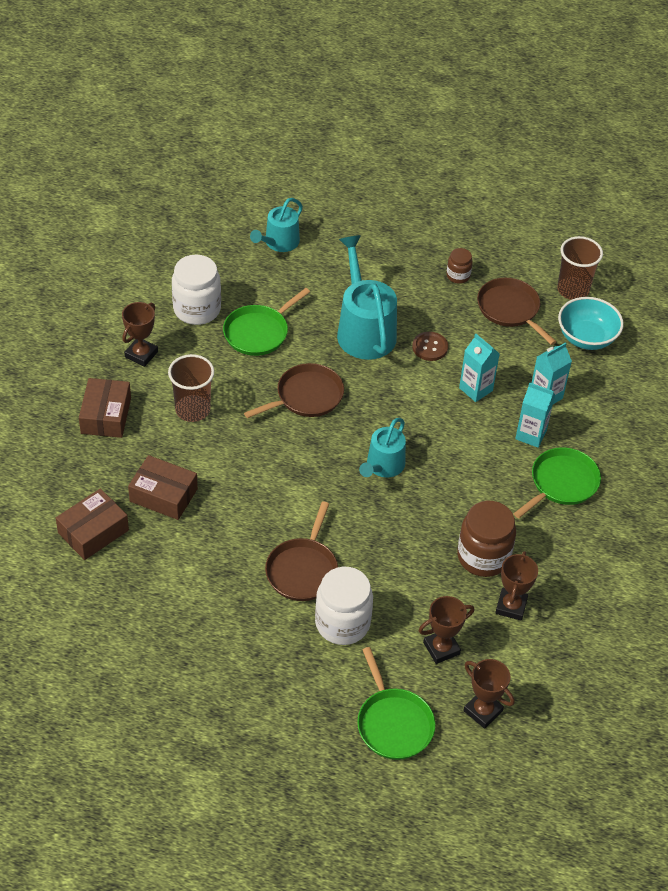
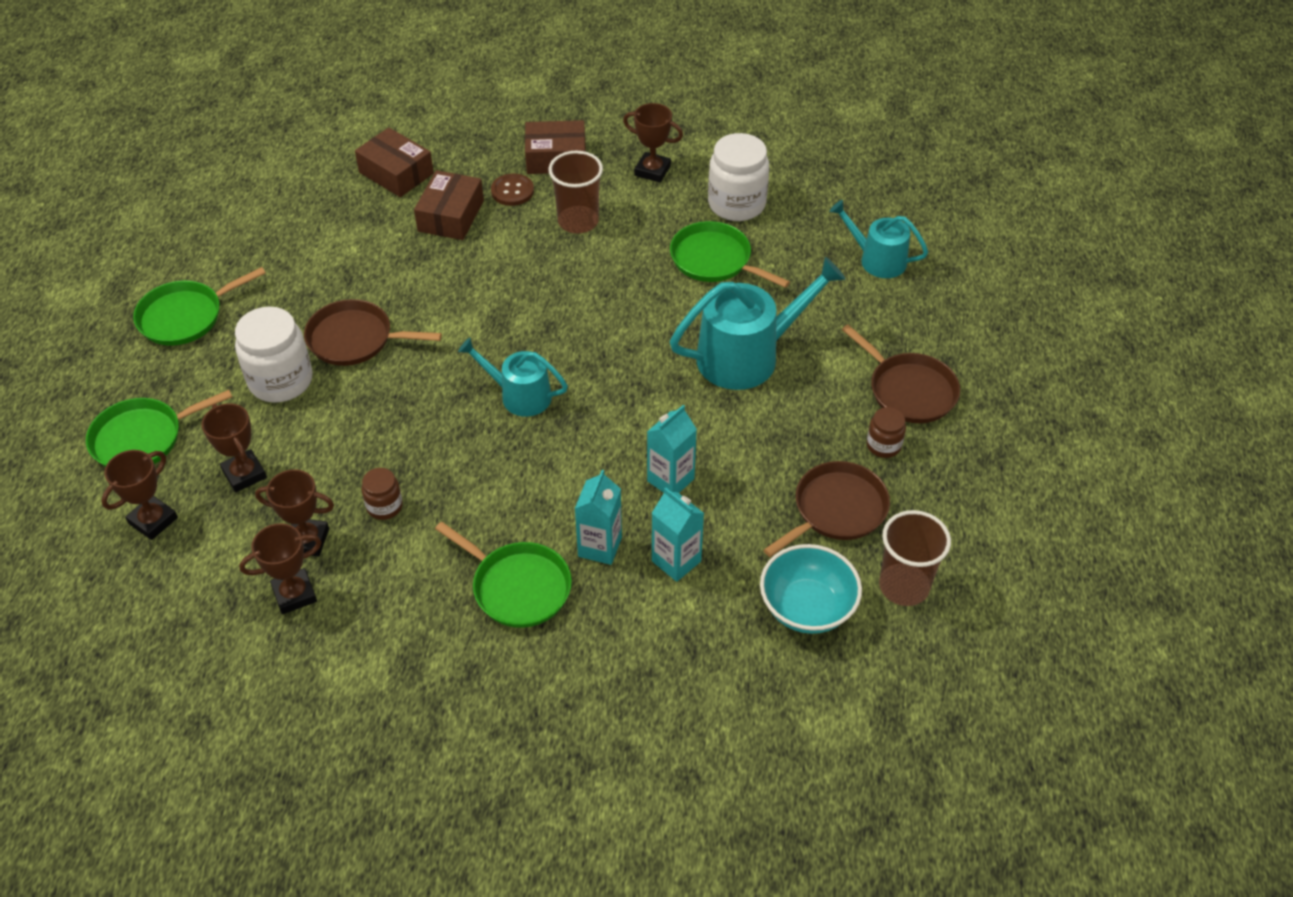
camera: 85 degrees right, 0 degrees up
brown pan [244,363,344,418] -> brown pan moved to [842,325,960,423]
brown button [412,332,448,361] -> brown button moved to [491,174,534,206]
brown jar [457,501,516,577] -> brown jar [362,468,403,520], size x0.52
none -> green pan [133,267,266,346]
none -> brown trophy [239,523,322,614]

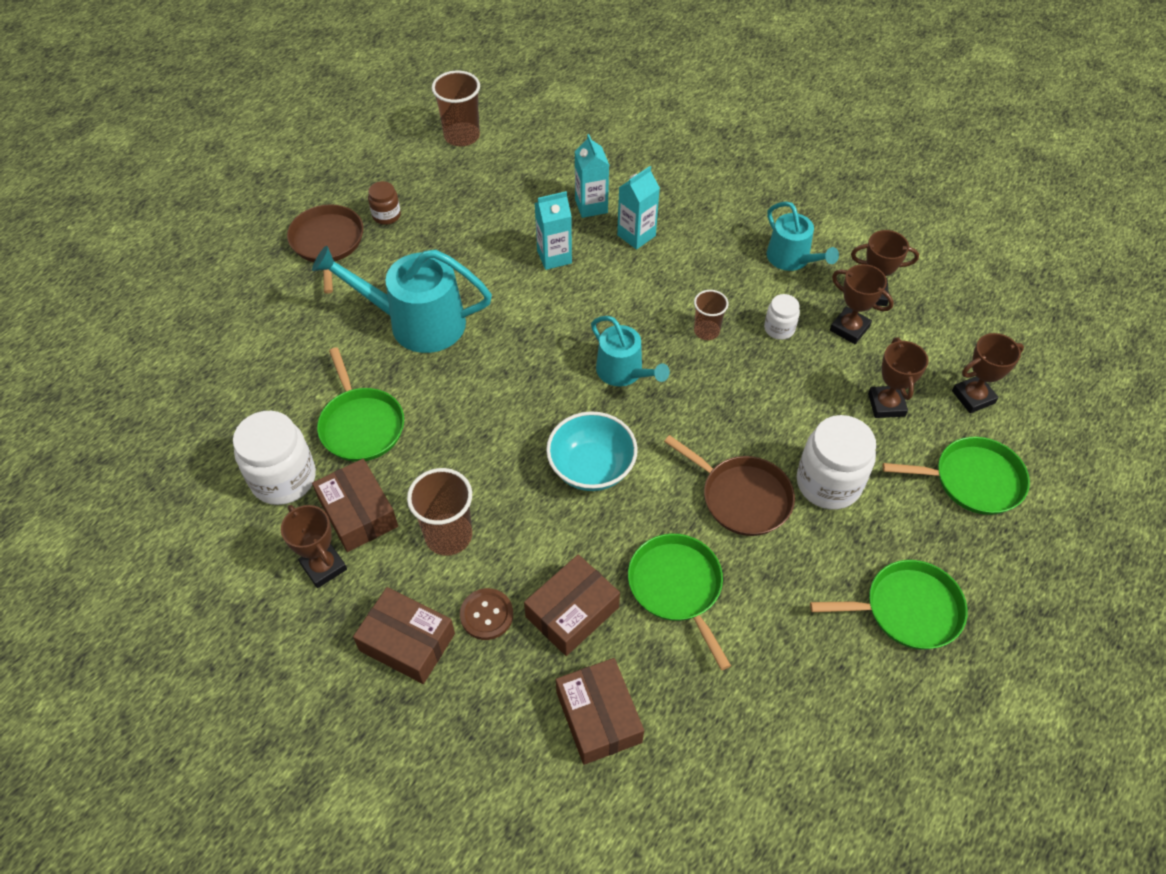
camera: 150 degrees left, 5 degrees up
brown jar [362,468,403,520] -> white jar [764,294,800,340]
green pan [435,522,572,628] -> green pan moved to [628,534,731,670]
turquoise bowl [760,544,862,634] -> turquoise bowl moved to [546,411,638,491]
brown pan [763,461,890,557] -> none
turquoise watering can [830,200,928,278] -> turquoise watering can moved to [767,201,839,271]
none -> brown box [312,459,398,552]
none -> brown cup [694,290,728,340]

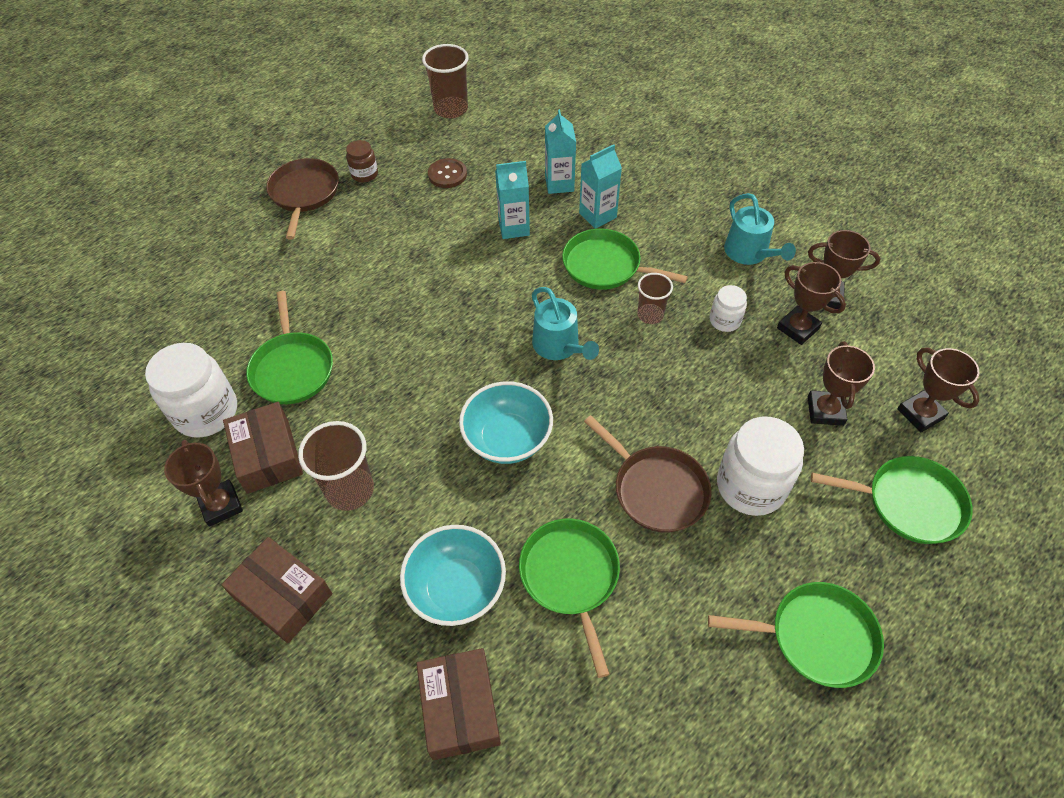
camera: 10 degrees right, 0 degrees up
turquoise watering can [312,246,492,353] -> none
brown button [460,588,513,640] -> brown button moved to [428,158,467,188]
brown box [524,554,620,656] -> turquoise bowl [400,525,506,626]
brown trophy [952,333,1024,413] -> brown trophy turned 75 degrees clockwise [897,348,979,433]
none -> green pan [562,229,688,290]

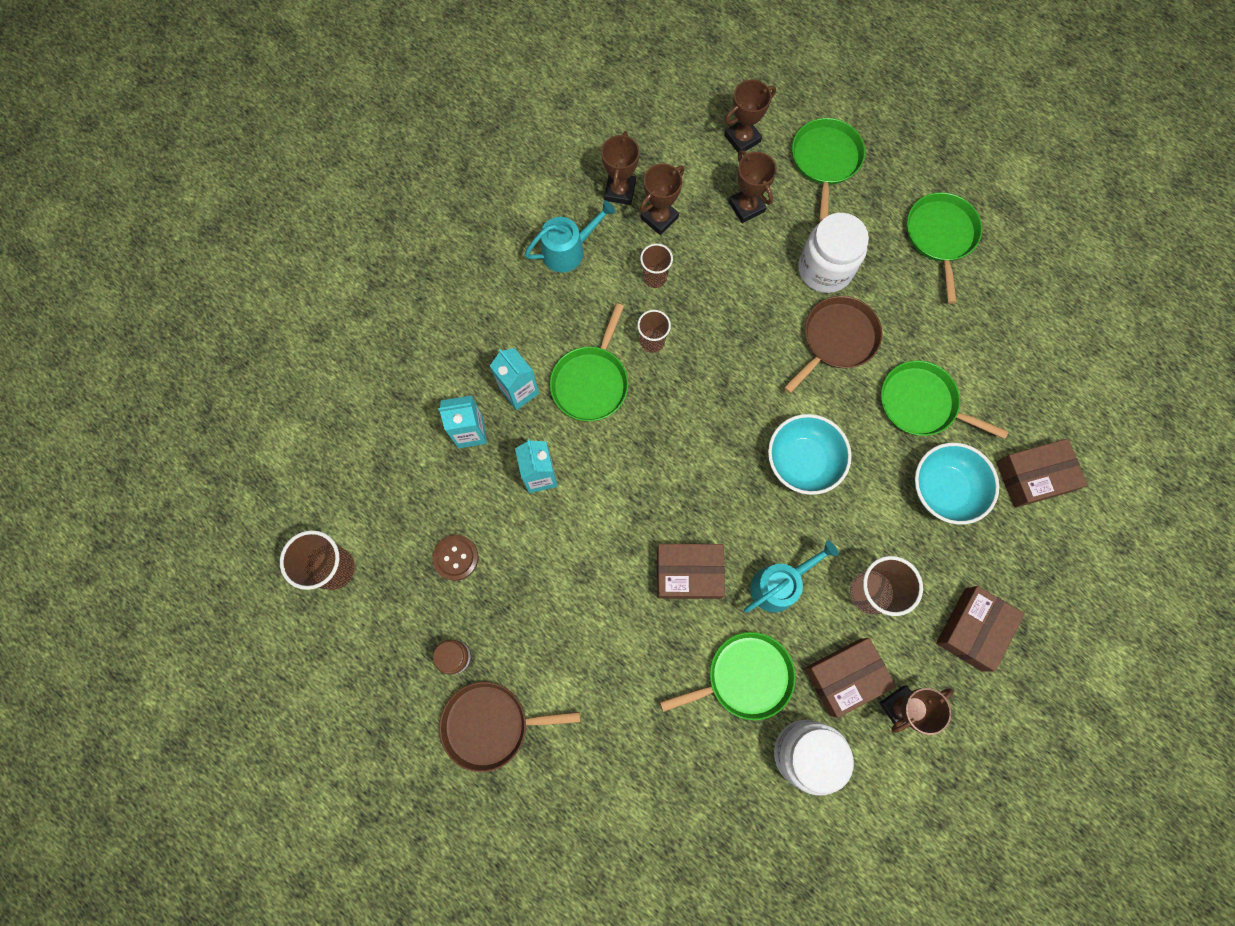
camera: 95 degrees left, 20 degrees up
green pan [519,519,620,678] -> green pan turned 45 degrees clockwise [881,361,1009,439]
turquoise watering can [532,287,599,360] -> turquoise watering can moved to [744,541,839,613]
white jar [710,285,747,332] -> brown cup [640,244,673,288]
brown trophy [808,341,875,426] -> brown trophy turned 60 degrees clockwise [729,150,777,223]
none -> brown box [657,544,725,599]

